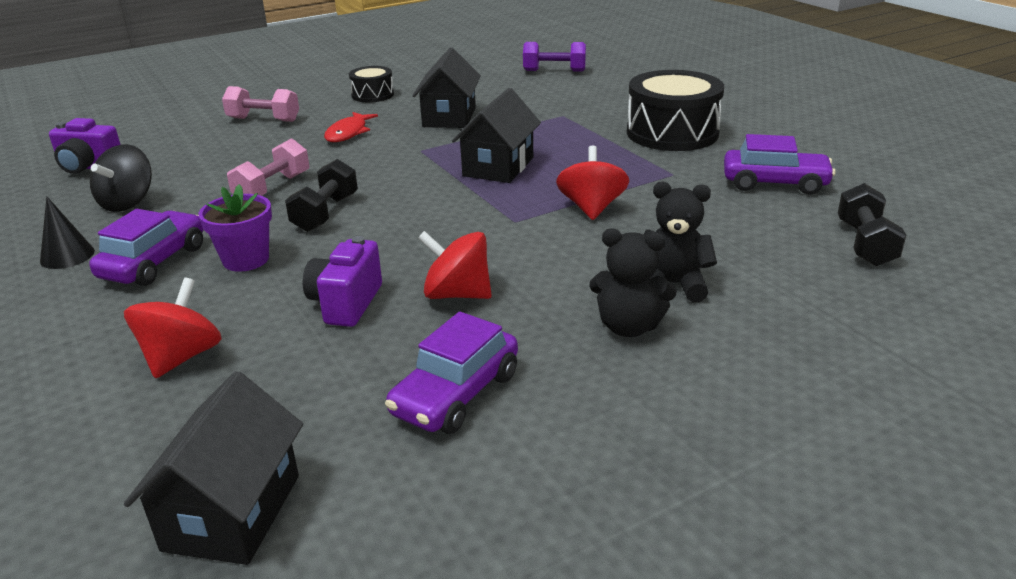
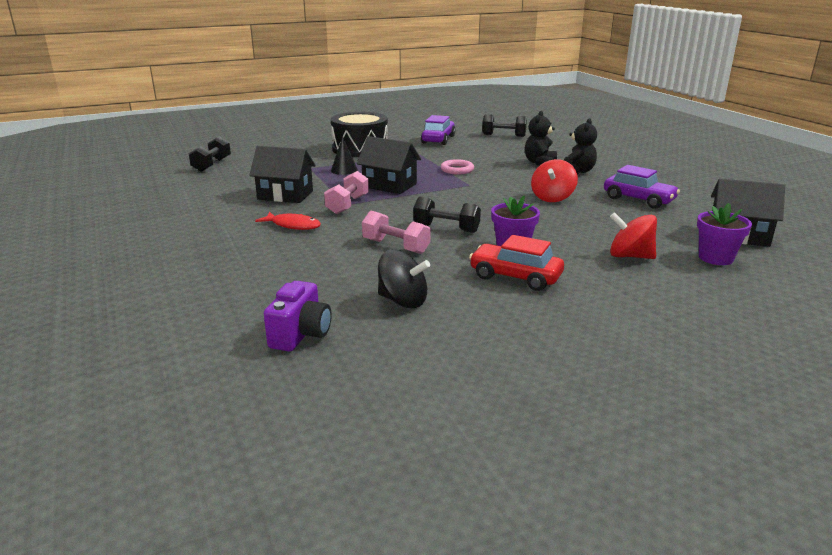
camera: 85 degrees left, 5 degrees down
black cone [40,196,95,269] -> black cone moved to [331,136,358,175]
purple car [89,209,203,286] -> red car [469,235,564,291]
pink dumbbell [222,86,299,122] -> pink dumbbell moved to [324,171,369,214]
purple camera [303,236,382,327] -> none
black drum [349,66,394,103] -> none
purple dumbbell [523,42,586,72] -> black dumbbell [189,136,231,172]
red spinning top [556,146,629,220] -> pink ring [441,159,474,174]
none -> purple flower pot [697,203,752,265]

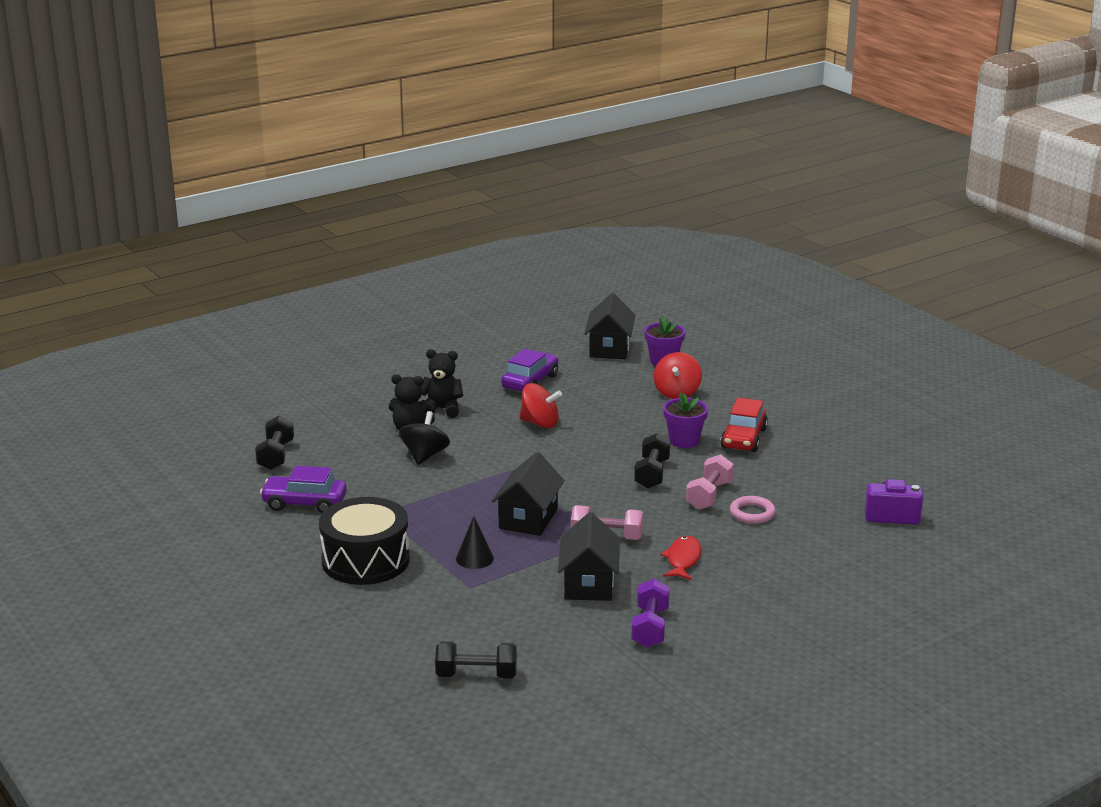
camera: 100 degrees left, 0 degrees up
black spinning top [378,249,430,308] -> black spinning top moved to [399,411,450,465]
pink ring [441,159,474,174] -> pink ring moved to [730,496,776,524]
none -> purple dumbbell [631,578,670,648]

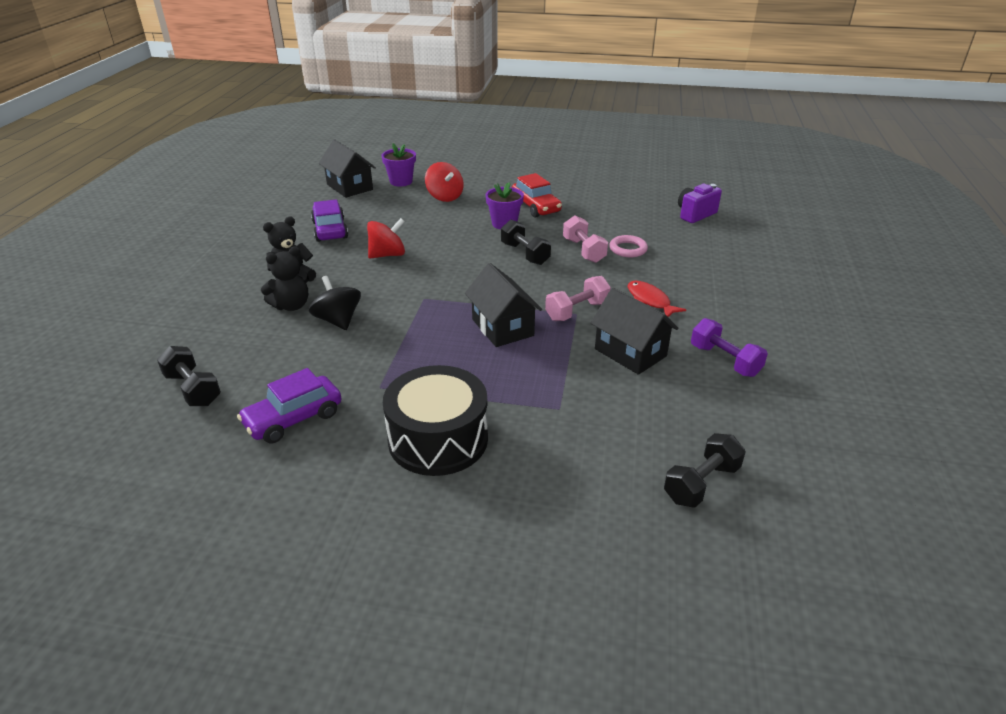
camera: 45 degrees left, 10 degrees up
black cone [456,516,494,569] -> none

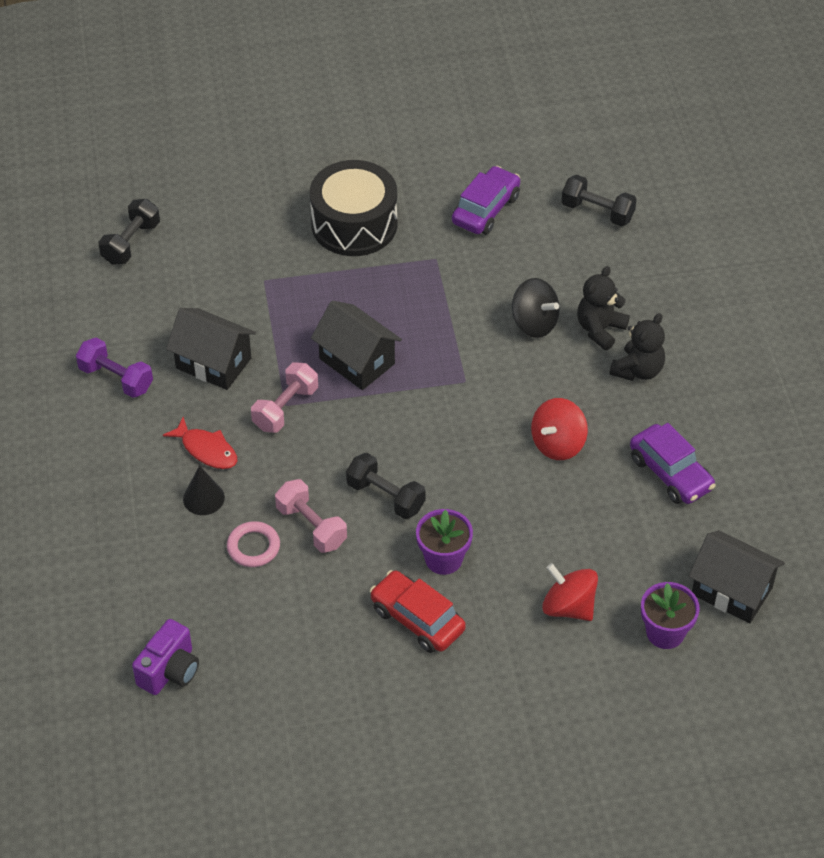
camera: 160 degrees right, 15 degrees up
none -> black cone [183,465,225,515]

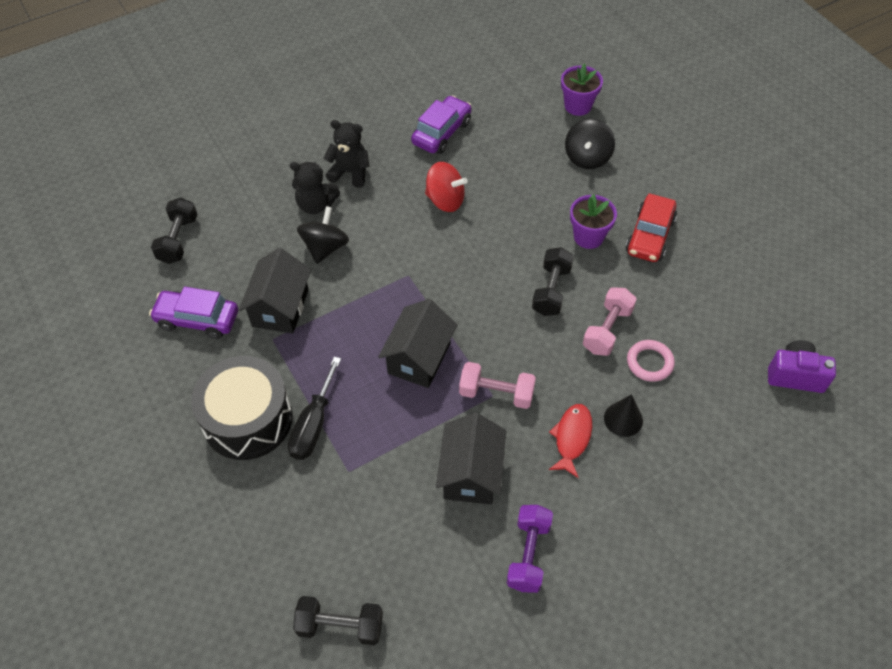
camera: 110 degrees left, 5 degrees up
red spinning top [542,563,598,621] -> black spinning top [565,118,615,169]
black house [688,530,785,623] -> black house moved to [239,248,311,334]
none -> black screwdriver [288,357,341,460]

